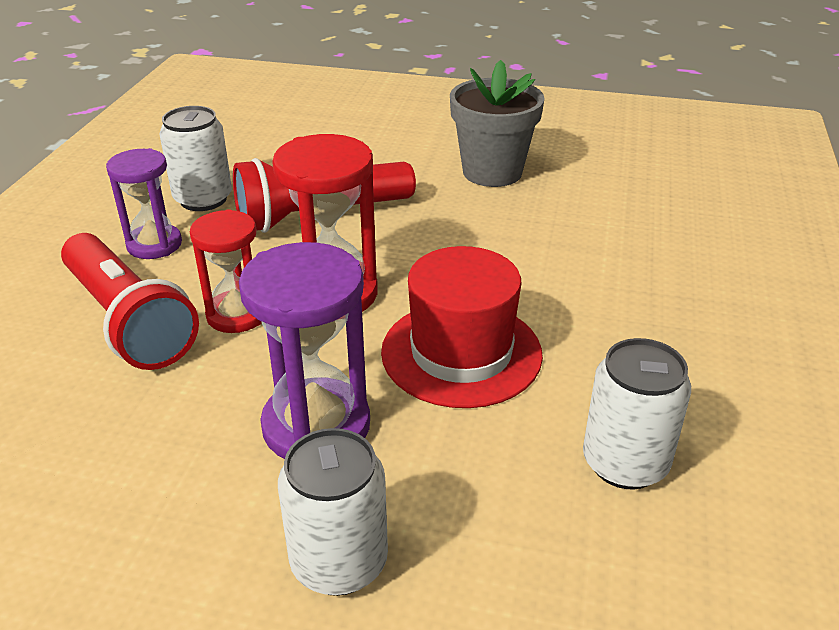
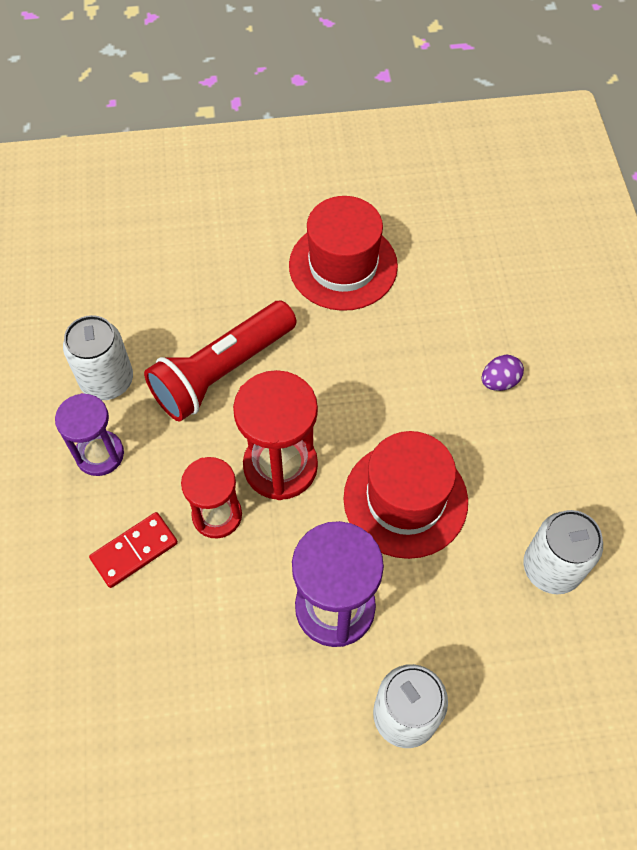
camera: 20 degrees left, 25 degrees up
red flashlight [61,233,199,370] -> red domino [89,512,178,588]
grey flower pot [450,60,545,187] -> red hat [289,196,398,311]
none -> purple egg [482,355,524,391]

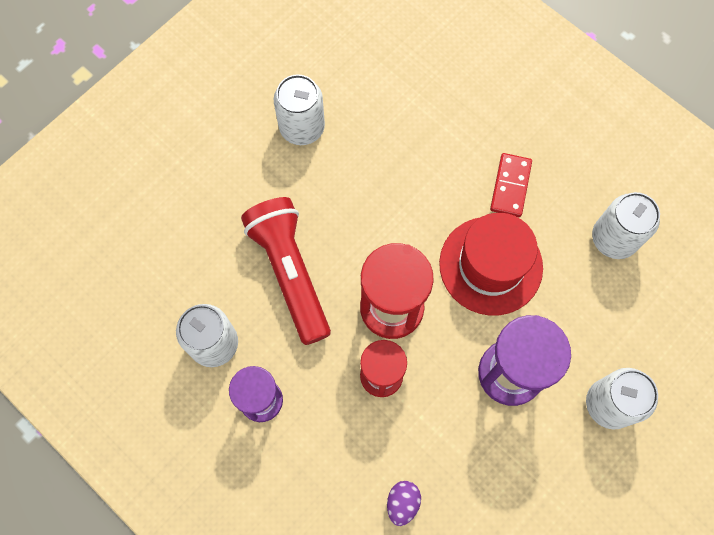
camera: 40 degrees left, 10 degrees up
red domino [89,512,178,588] -> red domino moved to [490,153,532,217]
red flashlight [144,301,296,422] -> red flashlight turned 150 degrees clockwise [241,197,331,345]
red hat [289,196,398,311] -> white can [274,74,325,145]
purple egg [482,355,524,391] -> purple egg moved to [387,481,421,526]

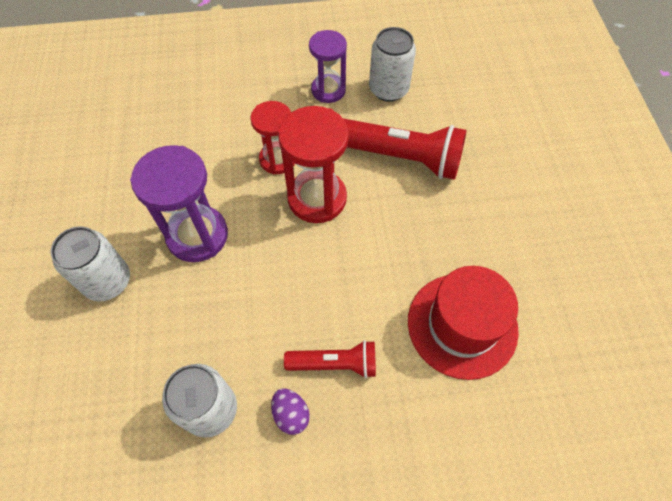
camera: 130 degrees right, 10 degrees down
white can [274,74,325,145] -> none
purple egg [387,481,421,526] -> purple egg moved to [271,389,310,435]
red hat [439,213,543,316] -> red hat moved to [408,266,519,380]
red domino [490,153,532,217] -> red flashlight [284,340,376,378]

